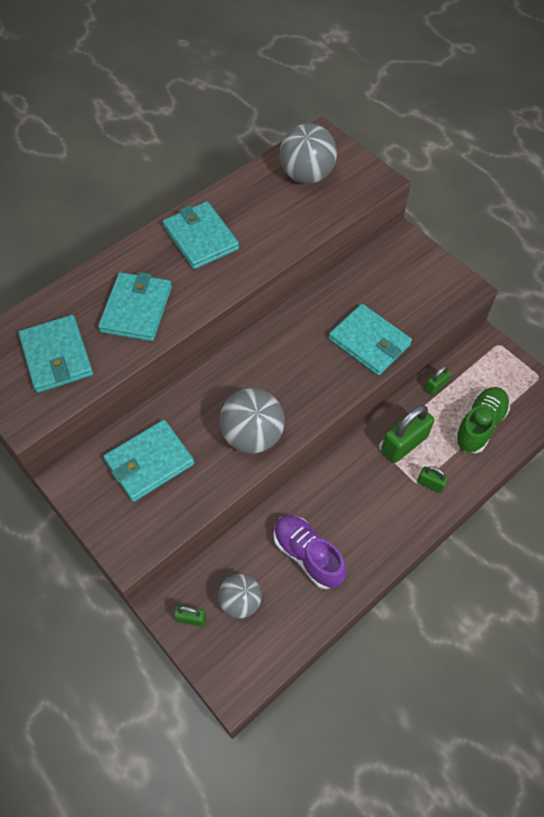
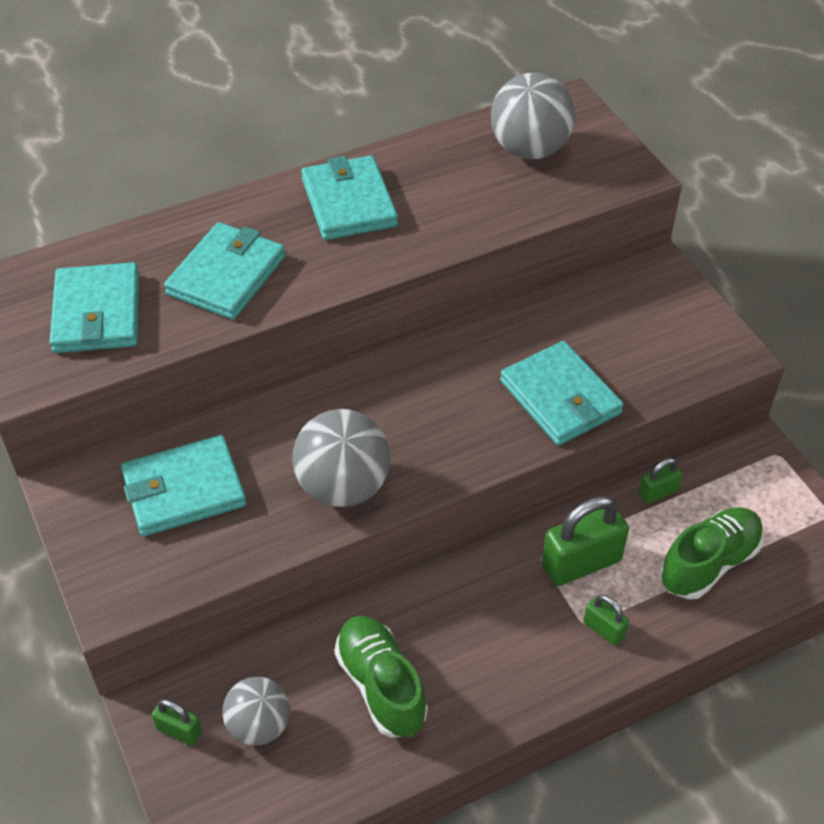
camera: 15 degrees right, 10 degrees down
purple shoe [274,515,347,589] -> green shoe [334,615,428,737]

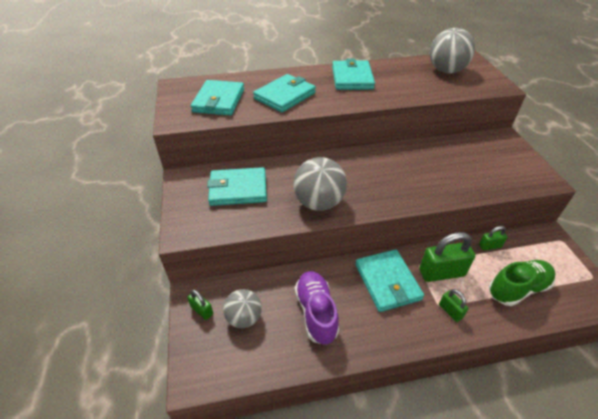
camera: 15 degrees right, 5 degrees down
green shoe [334,615,428,737] -> purple shoe [295,271,339,345]
turquoise wallet [500,341,624,445] -> turquoise wallet moved to [355,249,424,312]

